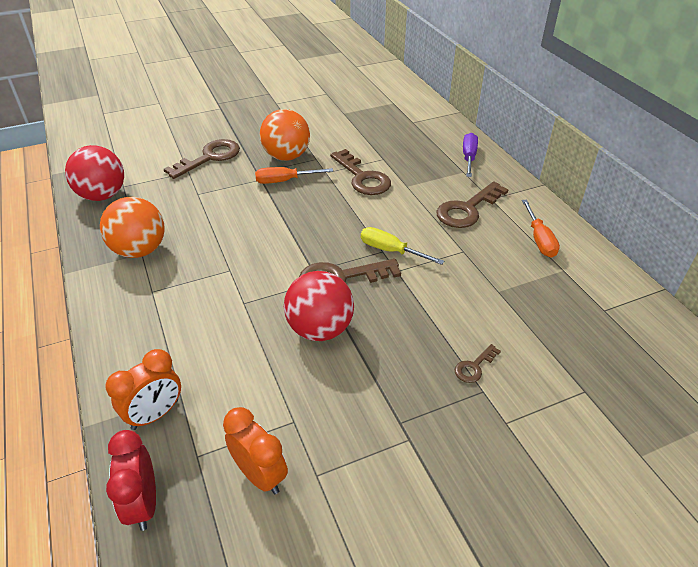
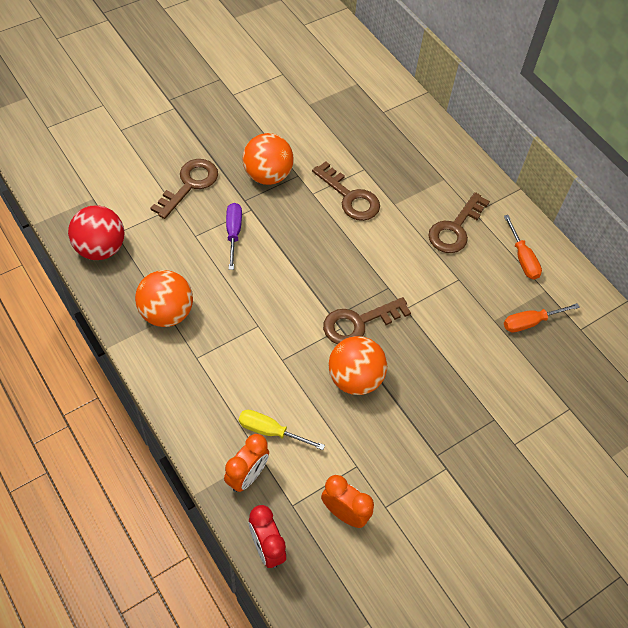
camera: 15 degrees left, 15 degrees up
orange screwdriver [255,167,333,184] -> orange screwdriver moved to [504,303,580,332]
red ball [284,271,354,341] -> orange ball [328,336,387,395]
yellow screwdriver [361,227,444,265] -> yellow screwdriver moved to [239,410,325,450]
brown key [455,344,501,383] -> none
purple screwdriver [463,133,478,177] -> purple screwdriver moved to [226,203,242,270]

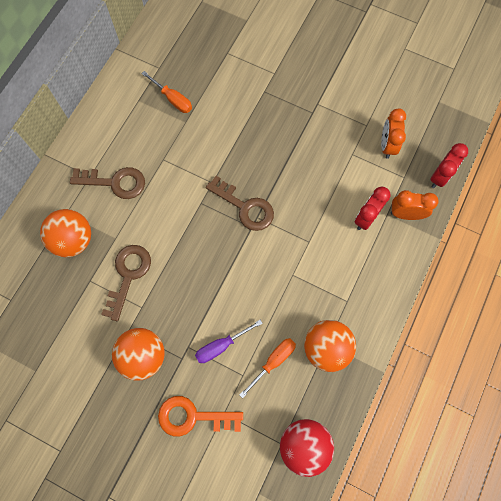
camera: 115 degrees left, 15 degrees up
brown key [150,159,218,219] -> orange key [158,396,243,436]
yellow screwdriver [239,410,325,450] -> red clock [355,187,391,230]
orange ball [328,336,387,395] -> orange ball moved to [40,209,91,257]
orange screwdriver [504,215,542,280] -> orange screwdriver moved to [239,338,296,398]

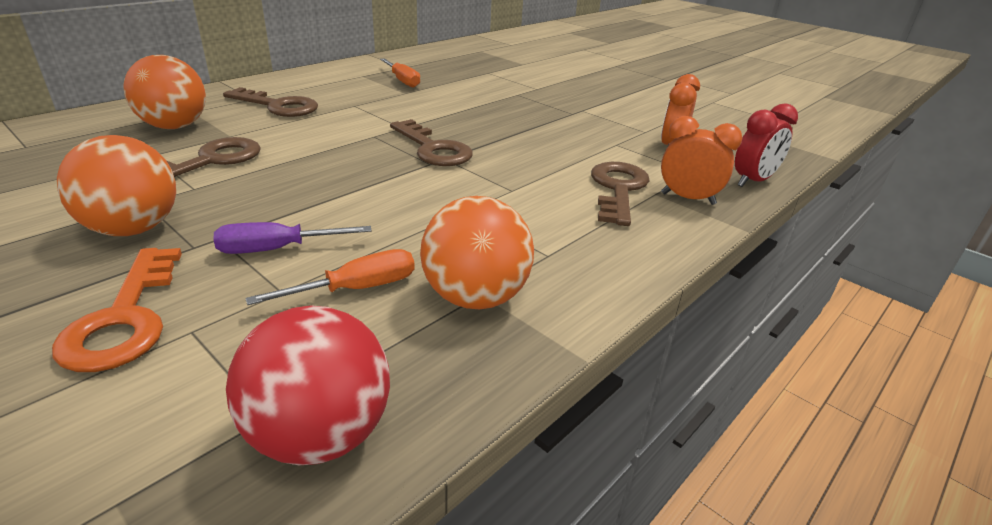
camera: 15 degrees right, 40 degrees down
orange key [158,396,243,436] -> orange key turned 120 degrees counterclockwise [52,248,182,372]
red clock [355,187,391,230] -> brown key [591,162,649,226]

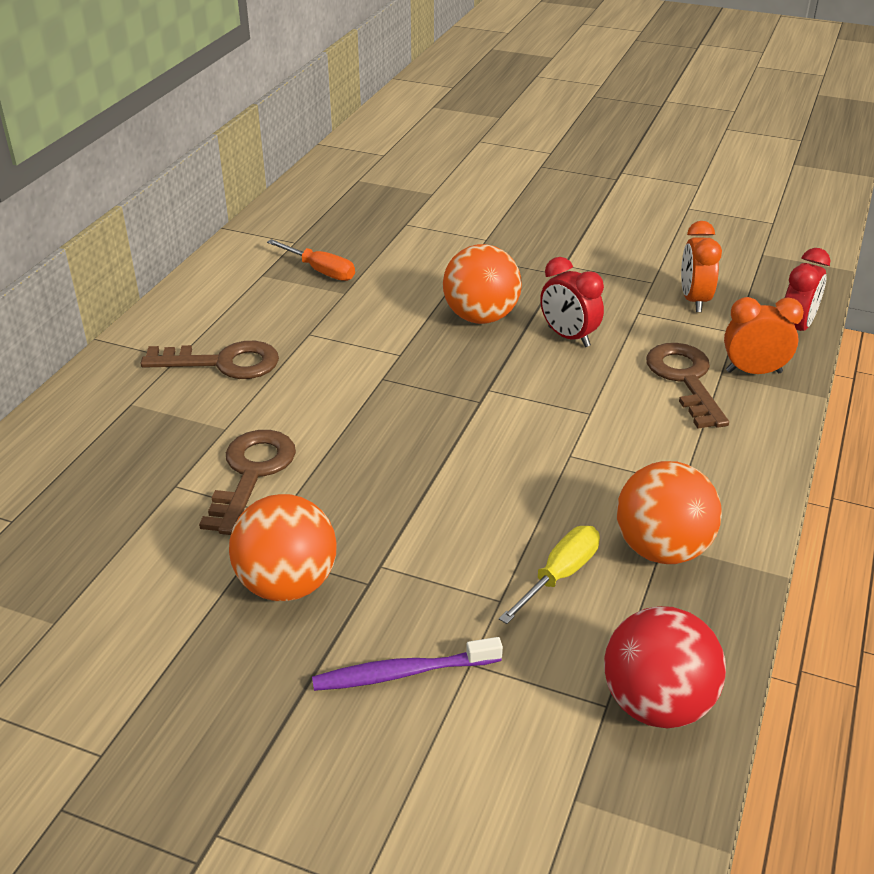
camera: 20 degrees left, 5 degrees up
orange key [52,248,182,372] -> purple toothbrush [312,637,503,691]
orange ball [123,55,206,129] -> orange ball moved to [443,244,522,324]
purple screwdriver [214,222,371,254] -> none
orange screwdriver [245,249,415,305] -> yellow screwdriver [499,526,600,624]
brown key [390,119,473,166] -> none
none -> red clock [540,257,604,347]

